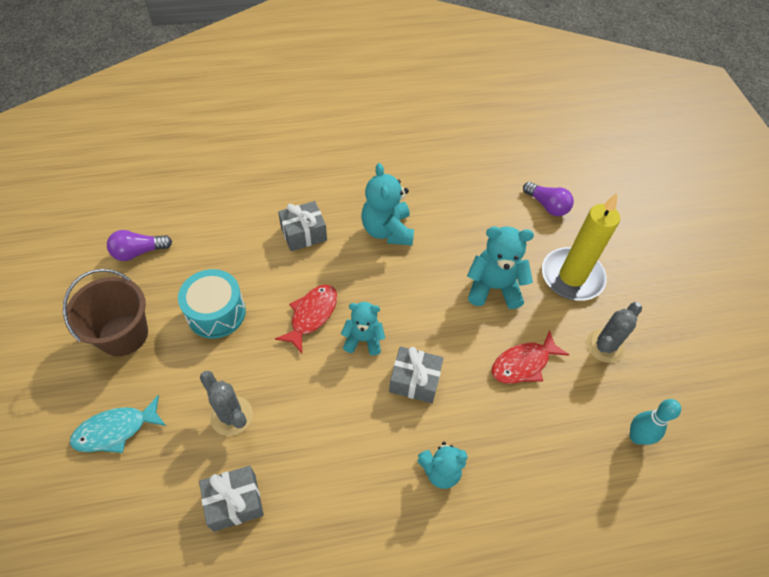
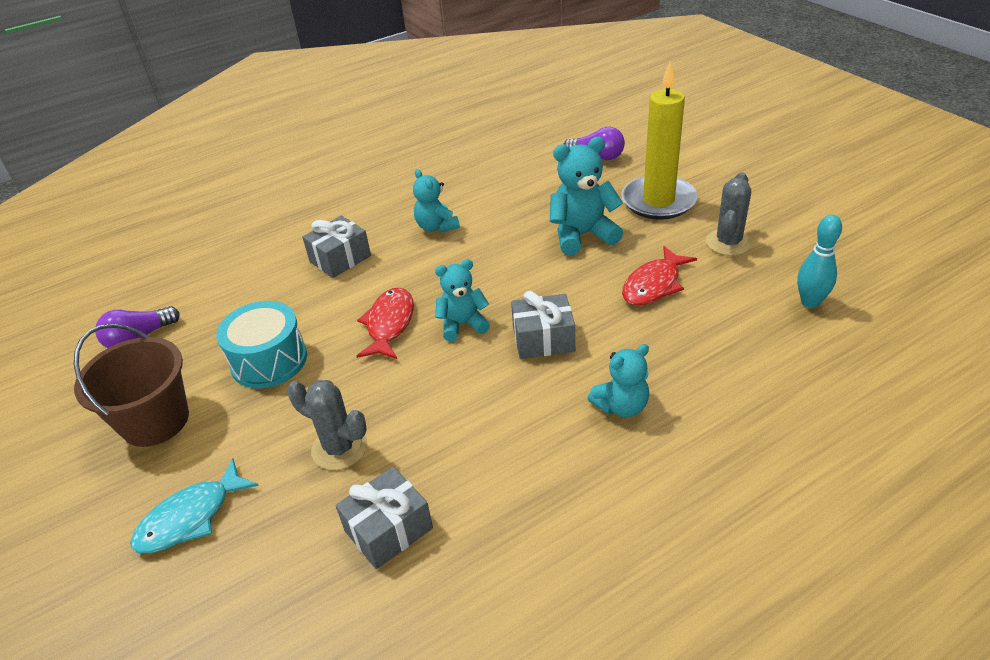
camera: 15 degrees left, 15 degrees down
turquoise teddy bear [362,163,414,245] -> turquoise teddy bear [413,169,460,232], size x0.65

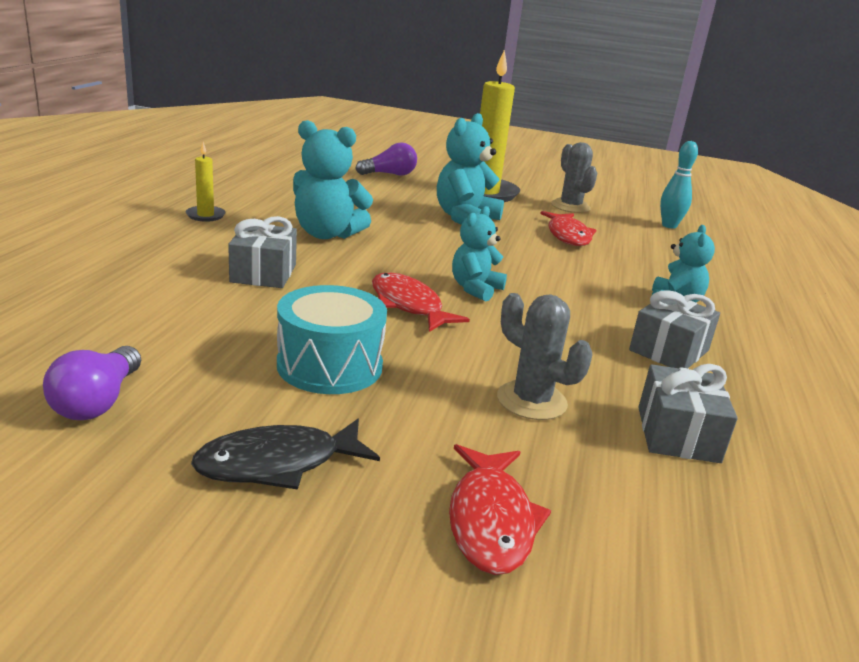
camera: 50 degrees left, 15 degrees down
brown bucket [74,323,189,447] -> black fish [191,419,380,490]
turquoise fish [130,458,259,553] -> red fish [449,444,551,575]
grey cactus [287,380,367,470] -> grey cactus turned 60 degrees clockwise [497,293,592,420]
turquoise teddy bear [413,169,460,232] -> turquoise teddy bear [293,120,373,239], size x1.54
grey gift [511,291,575,359] -> grey gift moved to [629,290,720,368]
none -> yellow candle [186,142,226,222]

